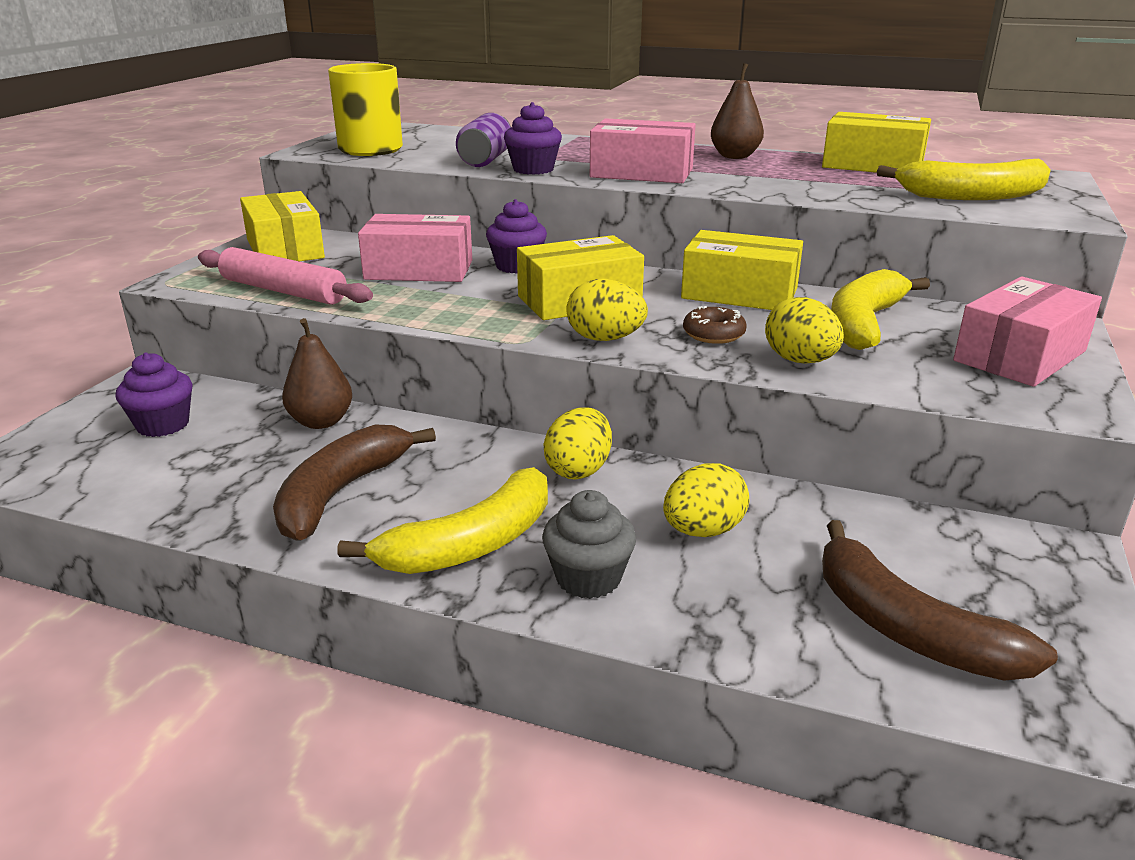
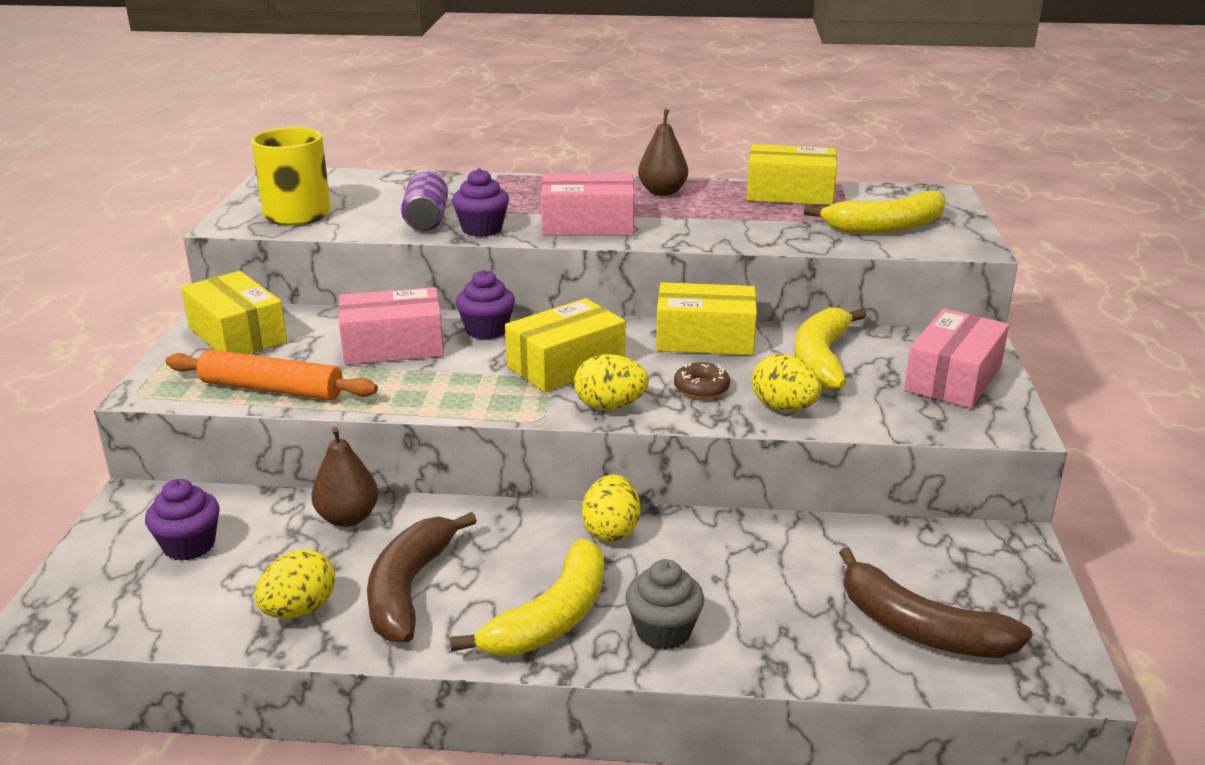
camera: 15 degrees left, 0 degrees up
pink rolling pin [198,247,373,305] -> orange rolling pin [166,349,378,400]
yellow egg [663,463,749,537] -> yellow egg moved to [254,549,335,619]

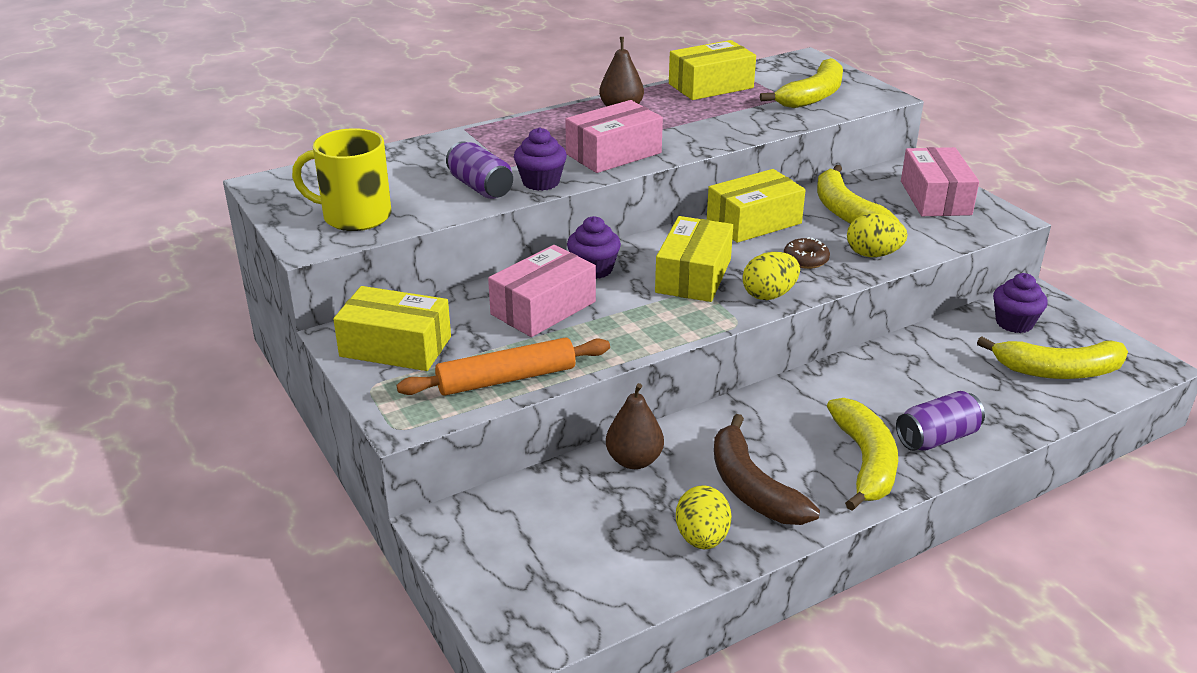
camera: 35 degrees left, 5 degrees up
purple cupcake [145,479,220,561] -> purple cupcake moved to [993,273,1048,333]
yellow egg [582,474,640,542] -> none
grey cupcake [625,559,704,650] -> purple can [896,391,985,451]
brown banana [839,547,1032,658] -> yellow banana [977,336,1128,379]

